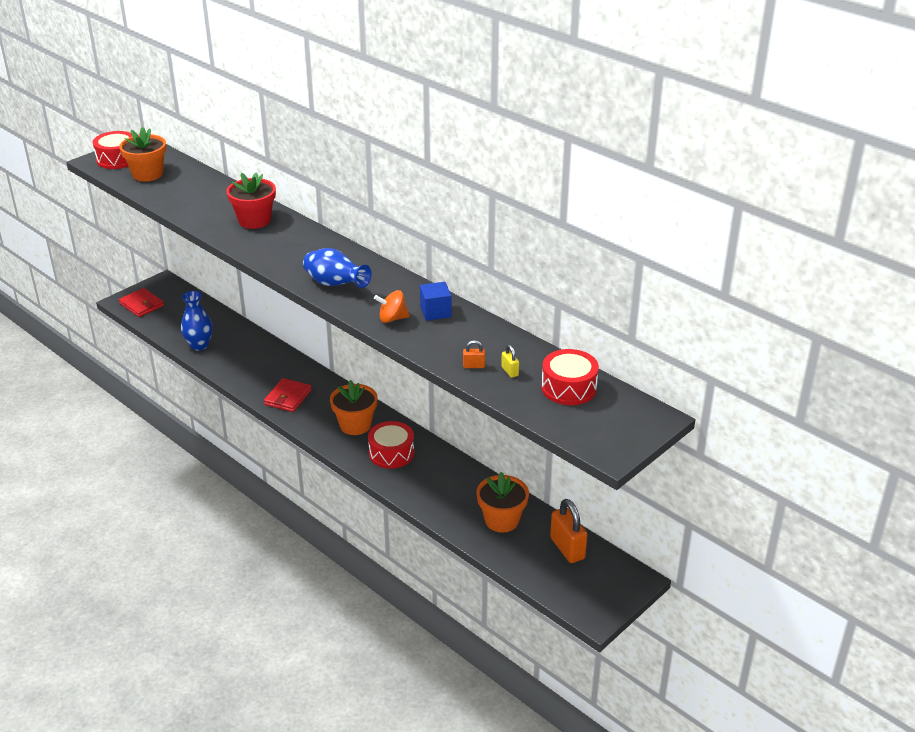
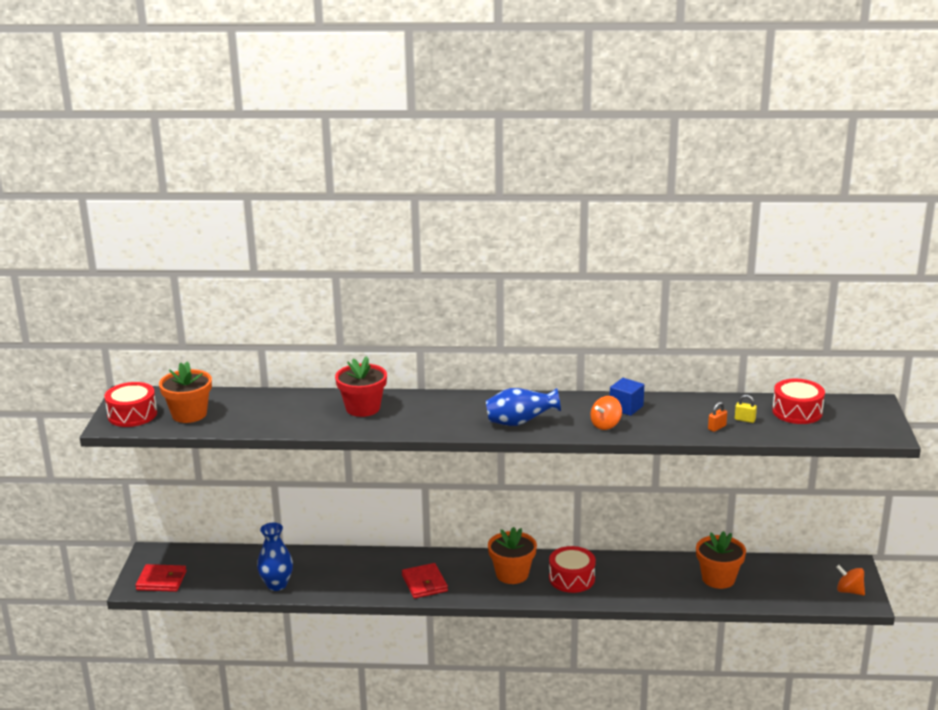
camera: 40 degrees left, 10 degrees down
orange padlock [550,499,588,563] -> none
none -> orange spinning top [836,565,865,596]

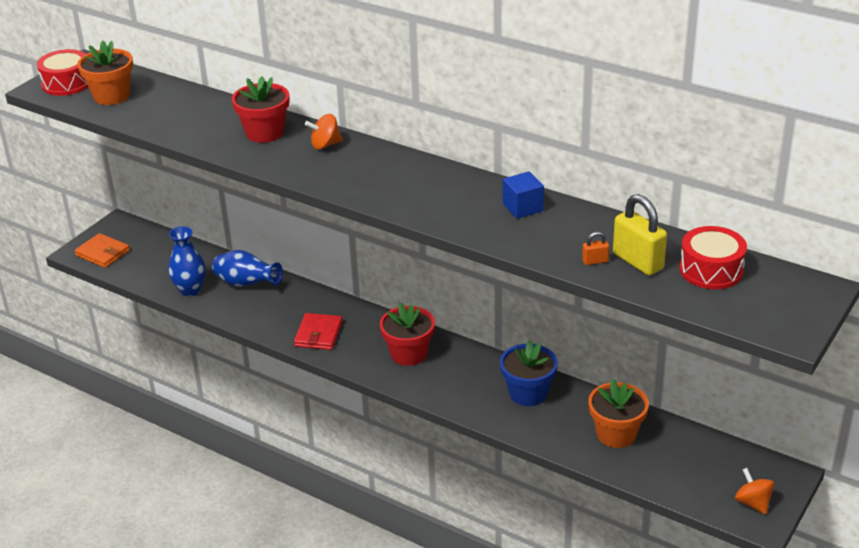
camera: 30 degrees right, 10 degrees up
red wallet [135,564,186,592] -> orange wallet [74,233,130,268]
blue vase [486,388,561,426] -> blue vase moved to [212,250,283,287]
orange flower pot [488,527,537,584] -> red flower pot [380,303,435,366]
red drum [549,546,596,593] -> none
orange spinning top [590,396,622,430] -> orange spinning top moved to [305,114,343,149]
yellow padlock [735,395,757,423] -> yellow padlock [613,194,667,276], size x2.15
none -> blue flower pot [500,340,558,406]

